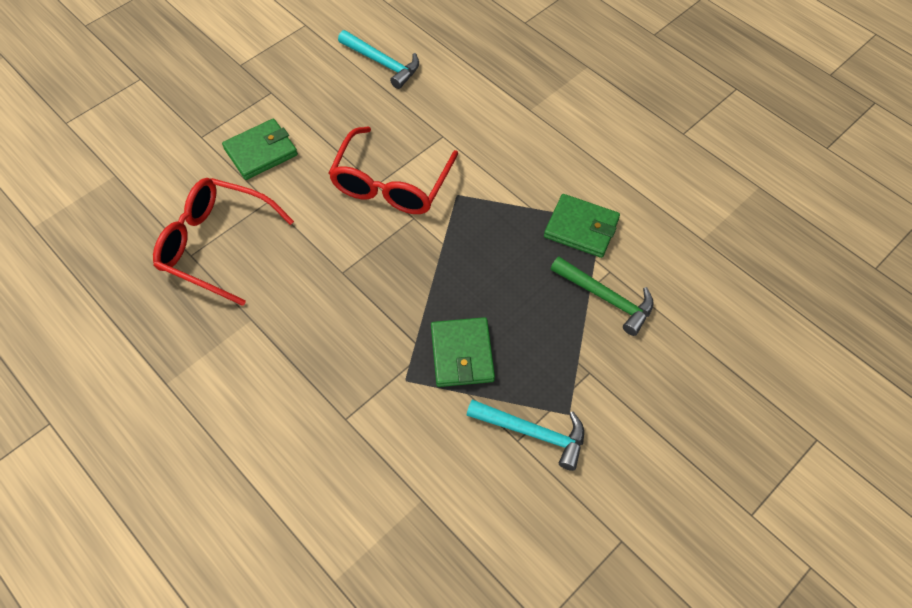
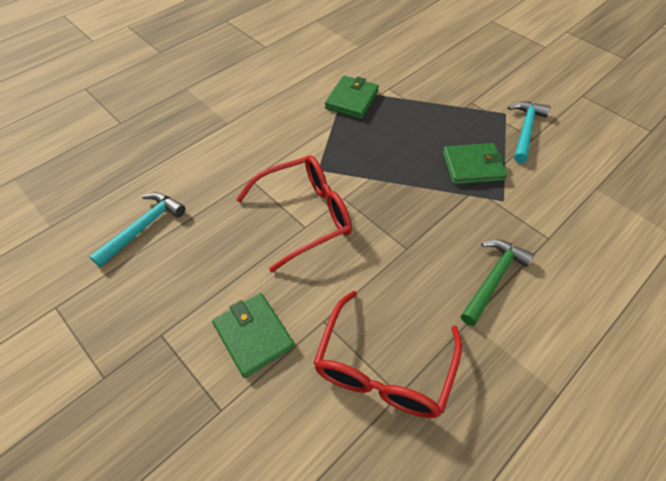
camera: 90 degrees left, 5 degrees down
red glasses [329,127,458,214] -> red glasses turned 45 degrees counterclockwise [236,155,352,272]
green hammer [551,257,654,336] -> green hammer moved to [461,239,534,326]

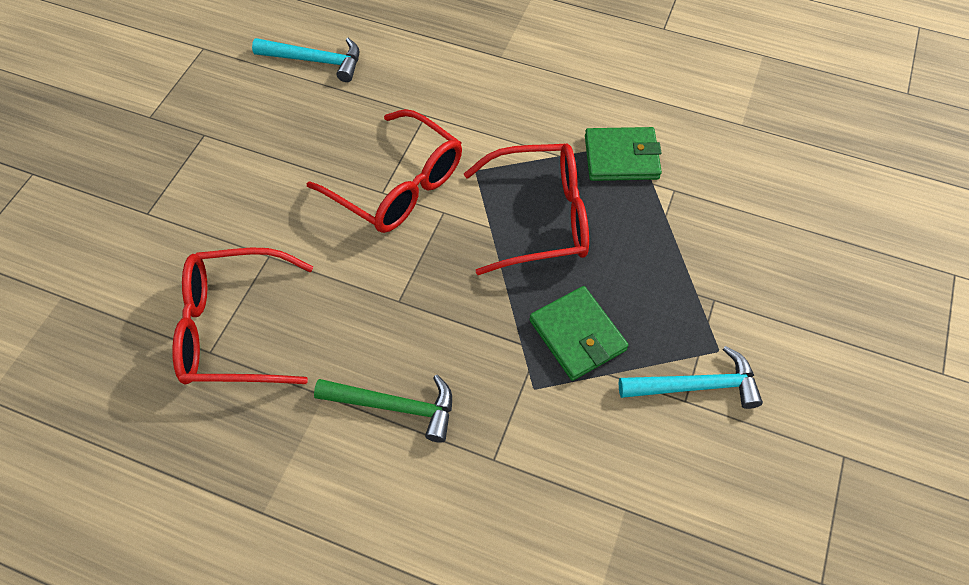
camera: 65 degrees right, 5 degrees up
green wallet [212,293,295,378] -> none
none -> red glasses [464,143,589,275]

